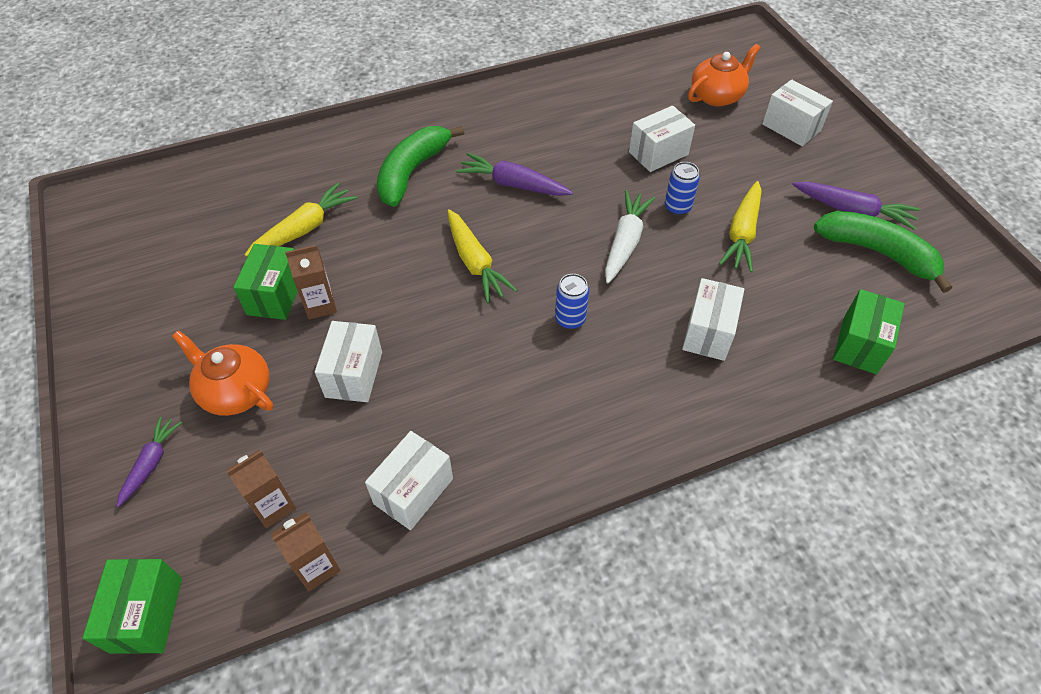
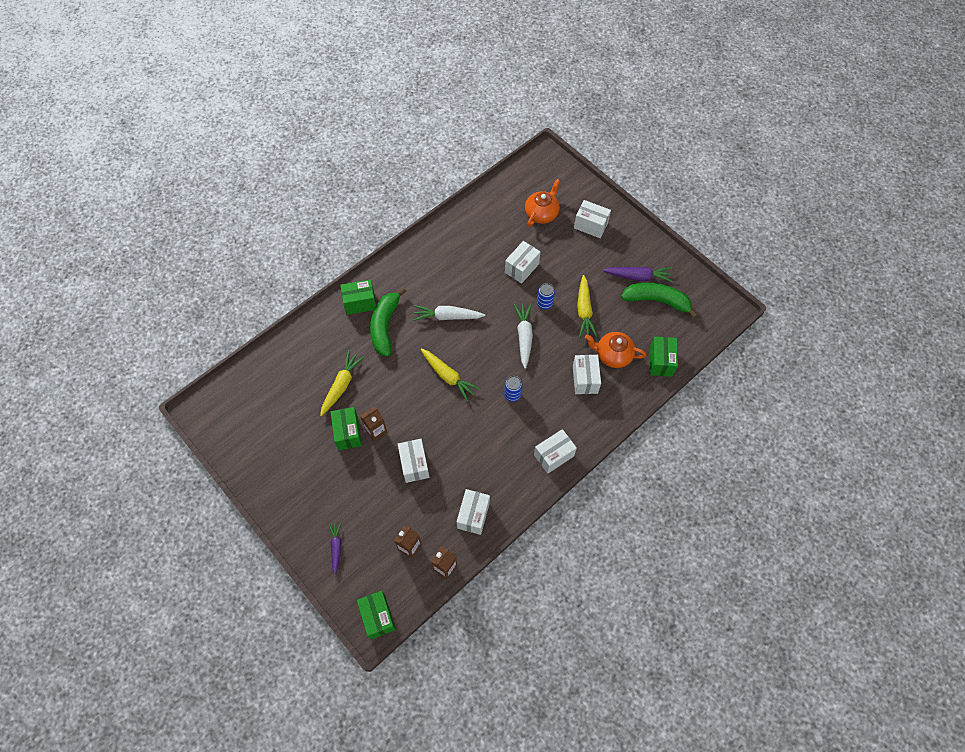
camera: 20 degrees left, 10 degrees up
orange teapot [172,330,273,416] -> orange teapot moved to [585,332,646,368]
purple carrot [456,153,573,196] -> white carrot [413,305,485,321]
none -> green box [340,279,376,315]
none -> white box [534,429,577,474]

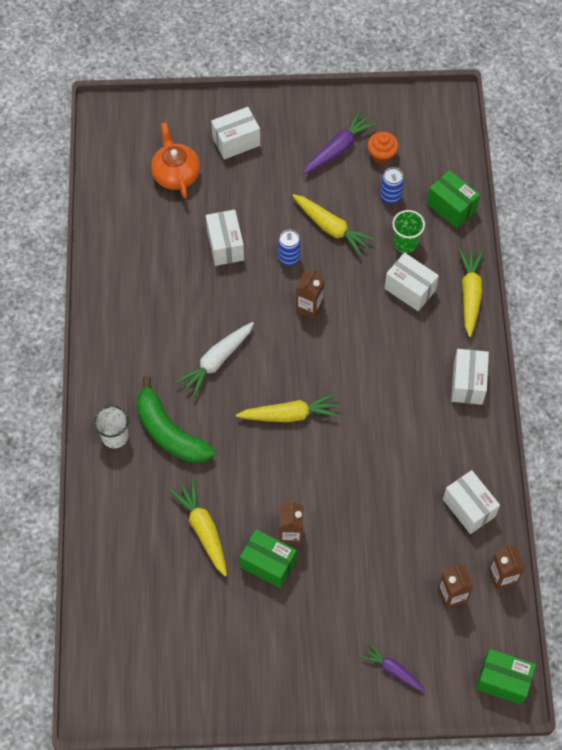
camera: 50 degrees left, 0 degrees up
green box [340,279,376,315] -> white cup [94,405,128,448]
white box [398,439,429,483] -> none
blue can [504,376,522,402] -> blue can moved to [380,167,404,204]
white carrot [514,304,533,369] -> brown carton [296,268,325,319]
orange teapot [585,332,646,368] -> green cup [392,210,425,253]
green banana [621,283,698,319] -> orange cupcake [367,132,399,164]
none -> yellow carrot [458,248,483,337]

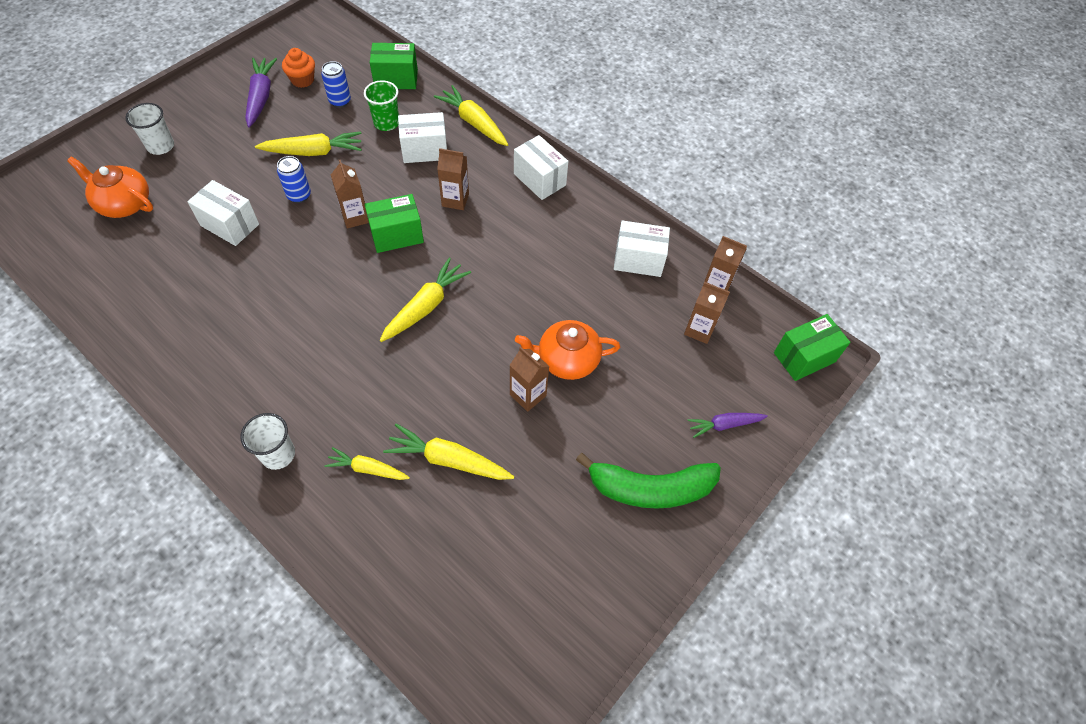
camera: 50 degrees left, 5 degrees down
green banana [137,376,215,463] -> green banana moved to [576,453,721,509]
white carrot [175,322,254,398] -> none
white box [211,107,260,159] -> white cup [125,103,174,155]
green box [240,529,297,588] -> green box moved to [365,194,424,253]
none -> yellow carrot [324,447,410,480]
none -> brown carton [437,148,469,210]
none -> orange teapot [515,320,620,380]

